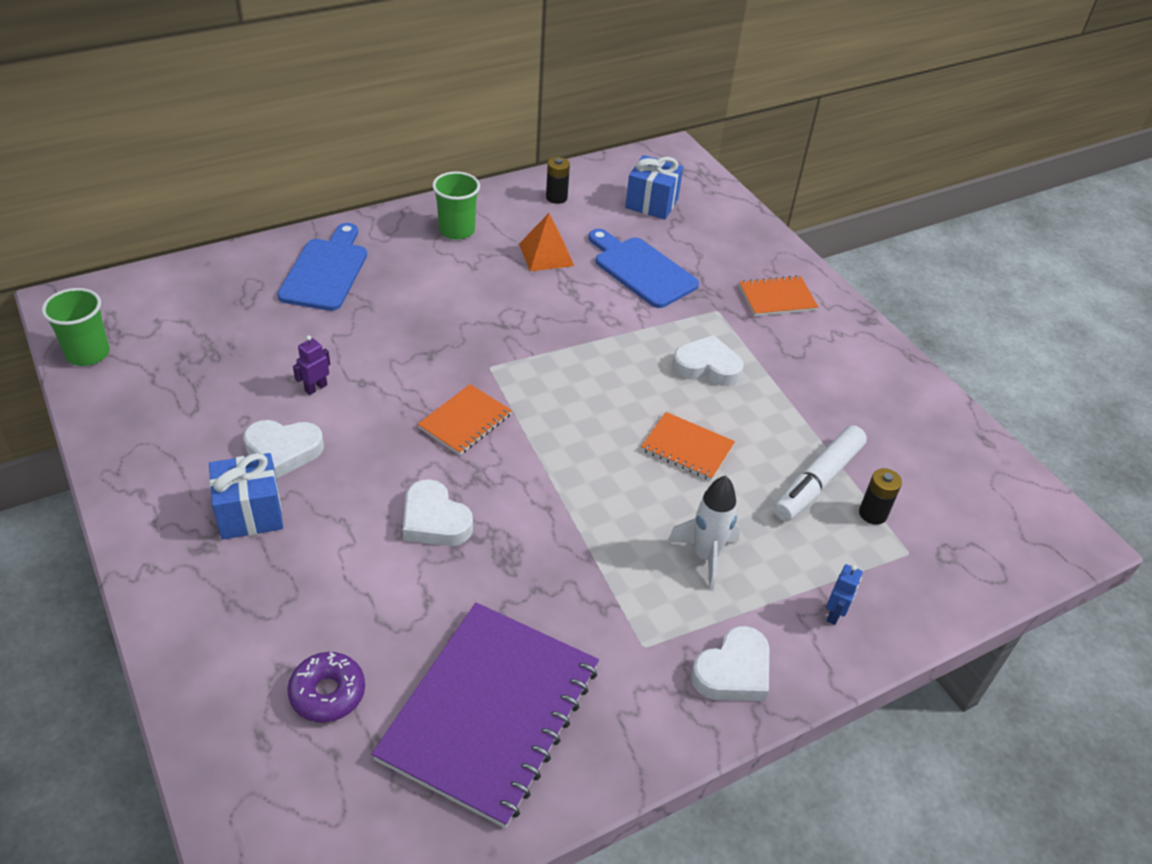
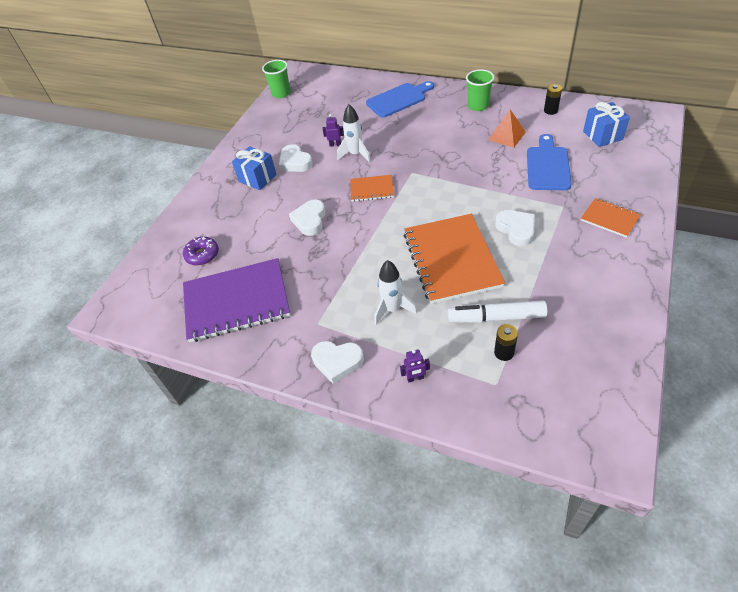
camera: 60 degrees right, 5 degrees up
orange notebook [641,412,735,480] -> orange notebook [404,214,505,304], size x2.05
blue robot [826,564,862,625] -> purple robot [400,349,430,382]
none -> white rocket [337,104,371,162]

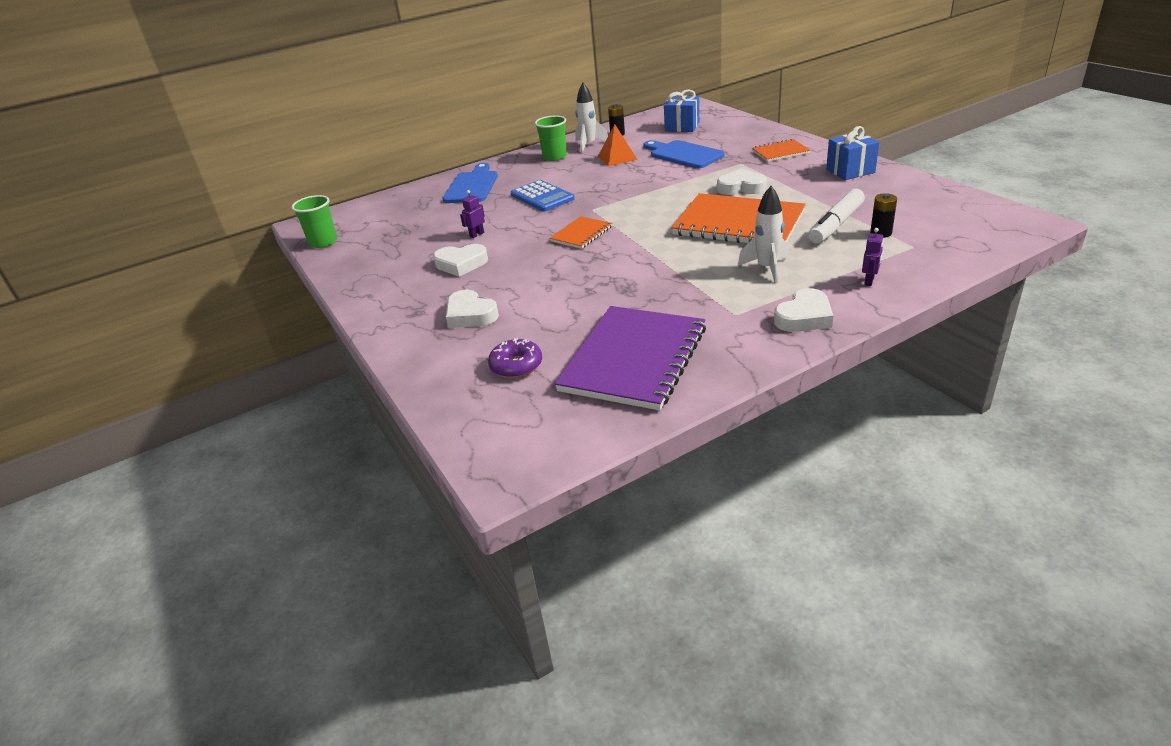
camera: 55 degrees left, 15 degrees down
blue gift [232,146,277,190] -> blue gift moved to [826,126,879,180]
white heart [289,199,326,236] -> white heart moved to [446,290,499,328]
white rocket [337,104,371,162] -> white rocket moved to [575,83,608,153]
none -> blue calculator [511,180,575,211]

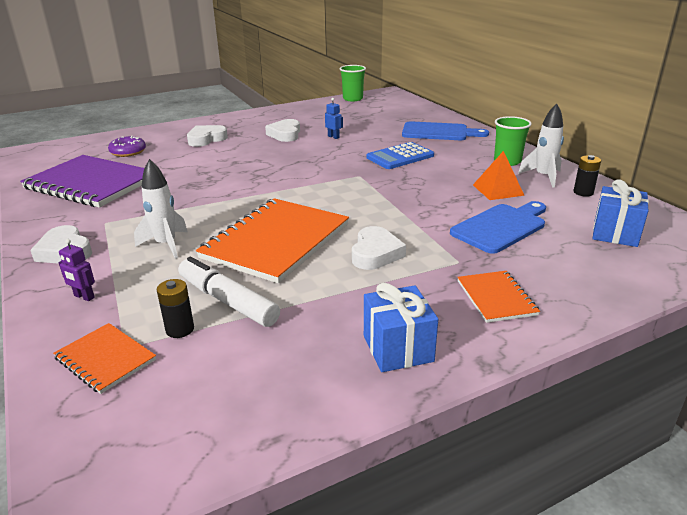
camera: 90 degrees right, 5 degrees down
purple robot [460,190,485,238] -> blue robot [325,98,343,139]
orange notebook [549,216,612,249] -> orange notebook moved to [53,323,156,394]

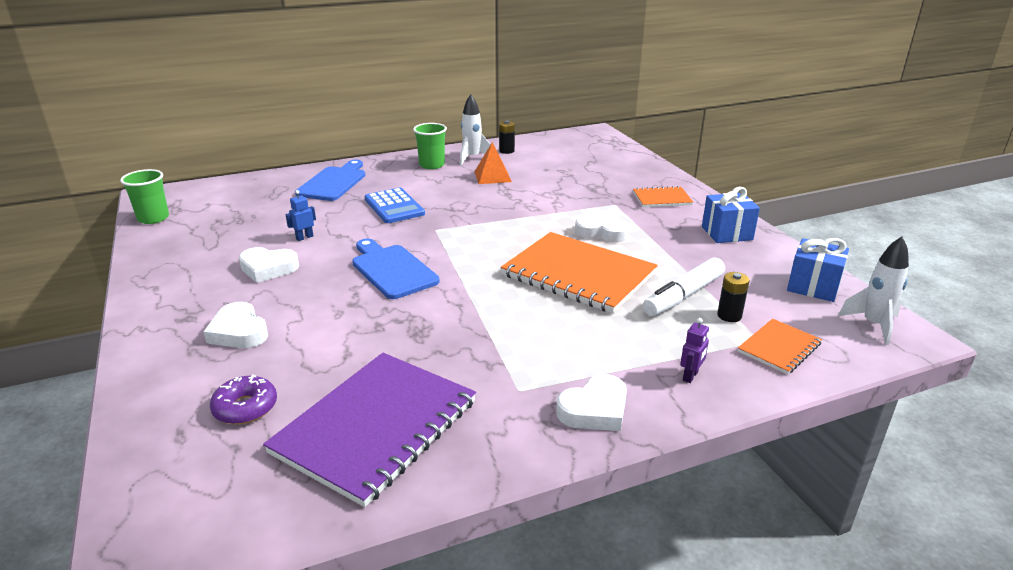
camera: 85 degrees left, 0 degrees up
white rocket [134,159,188,259] -> white rocket moved to [838,237,909,345]
blue cutting board [450,201,546,254] -> blue cutting board moved to [352,239,440,299]
blue gift [593,179,649,247] -> blue gift moved to [787,238,849,302]

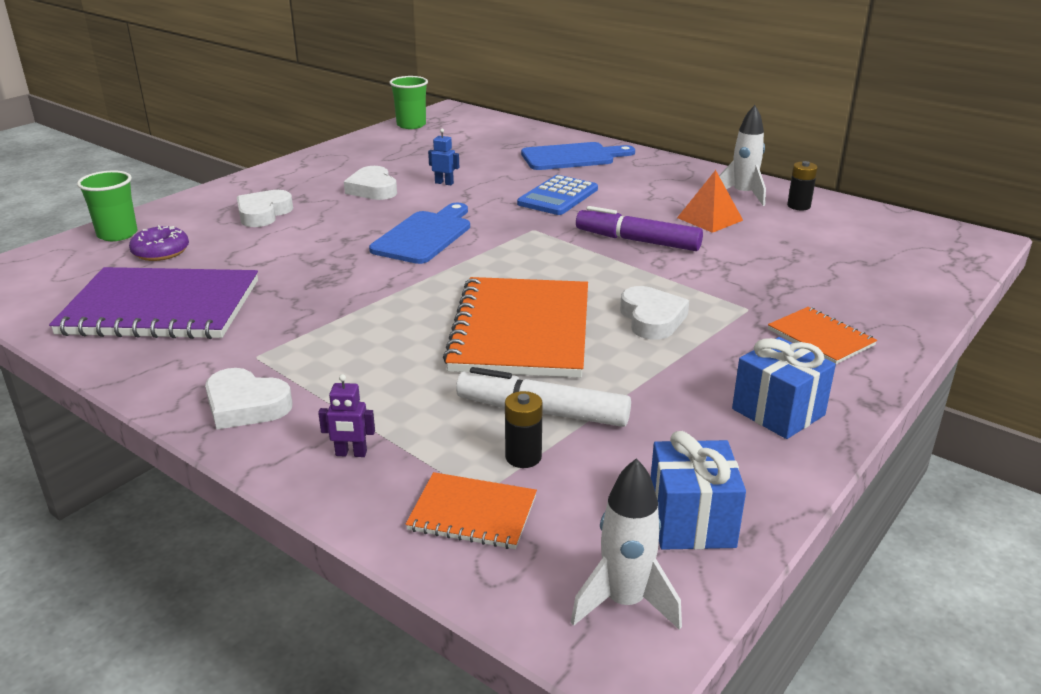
camera: 60 degrees right, 0 degrees up
green cup [413,123,447,169] -> green cup moved to [77,171,138,241]
none -> purple marker [576,206,703,251]

